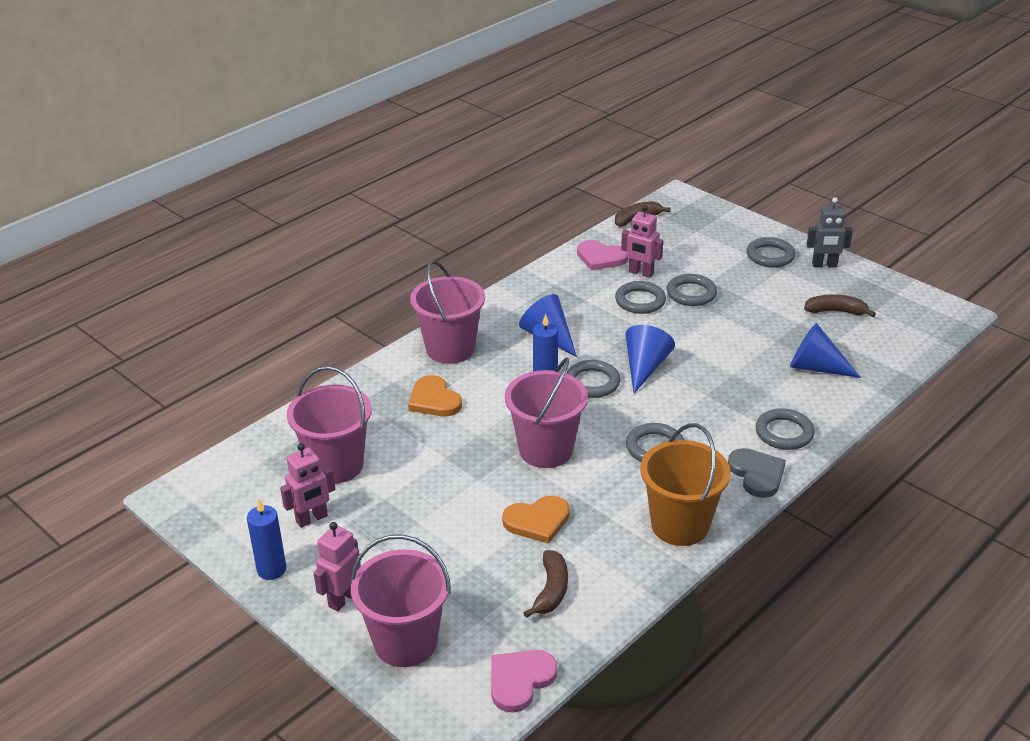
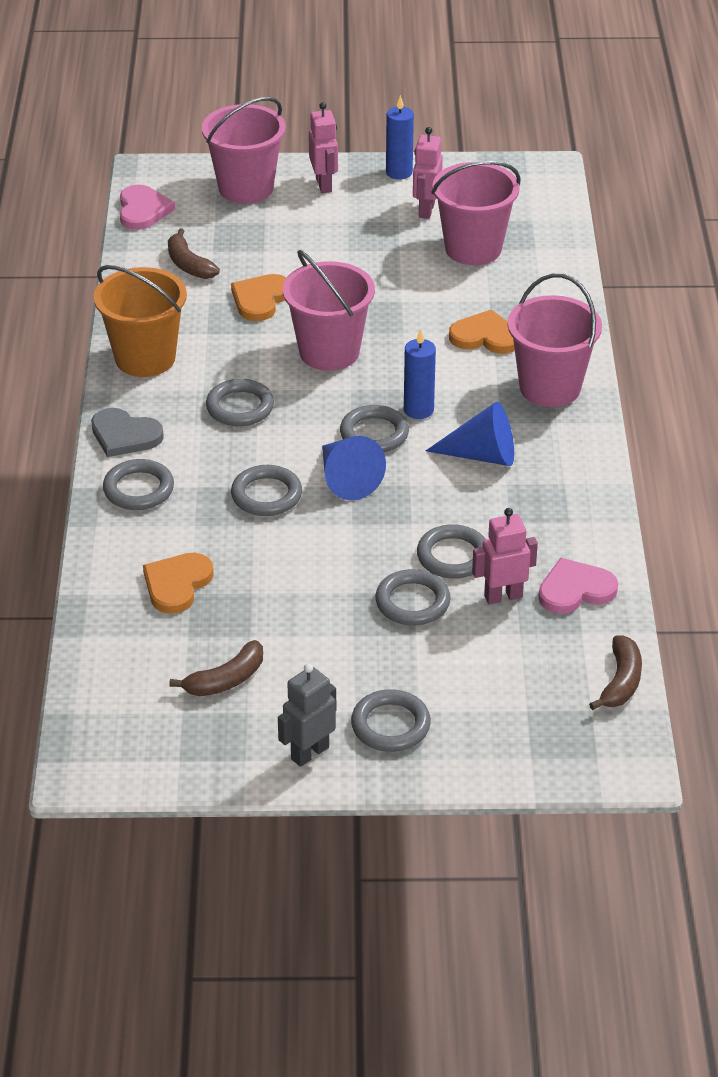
camera: 135 degrees right, 5 degrees up
blue cone [790,323,861,378] -> orange heart [143,553,214,614]
none -> grey ring [231,465,302,516]

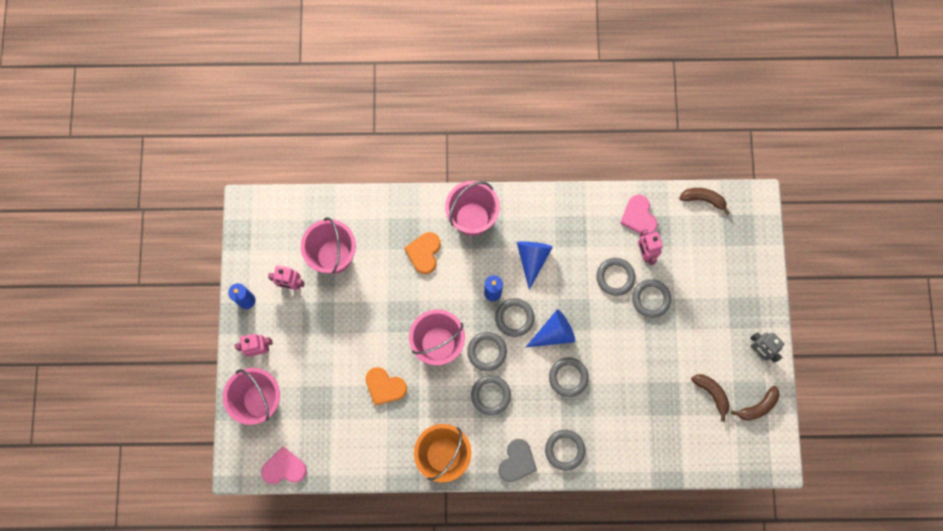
camera: 90 degrees left, 35 degrees up
orange heart [143,553,214,614] -> none
brown banana [168,228,220,279] -> brown banana moved to [731,386,779,421]
grey ring [351,689,431,752] -> grey ring moved to [467,332,507,371]

